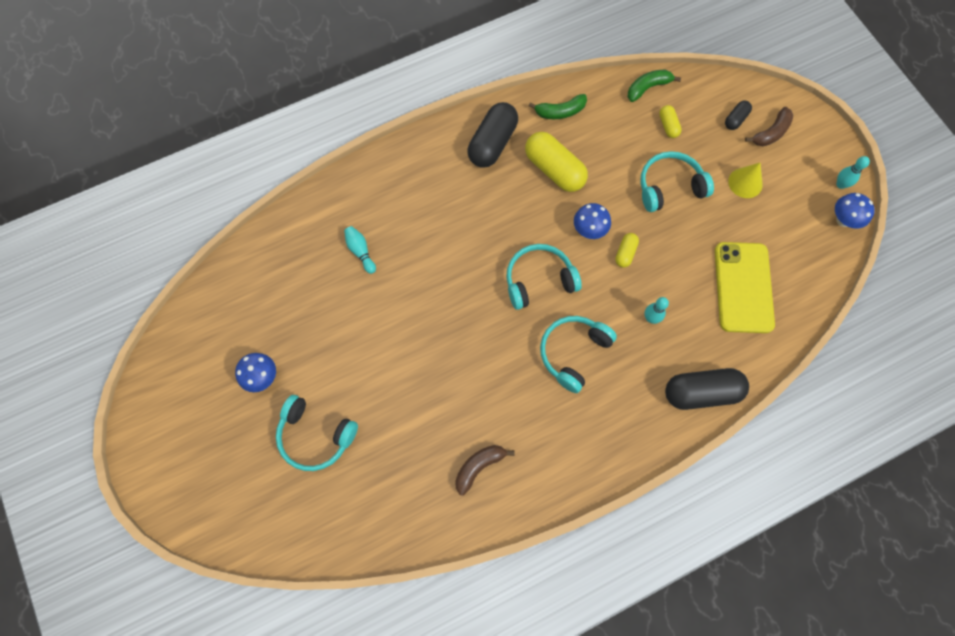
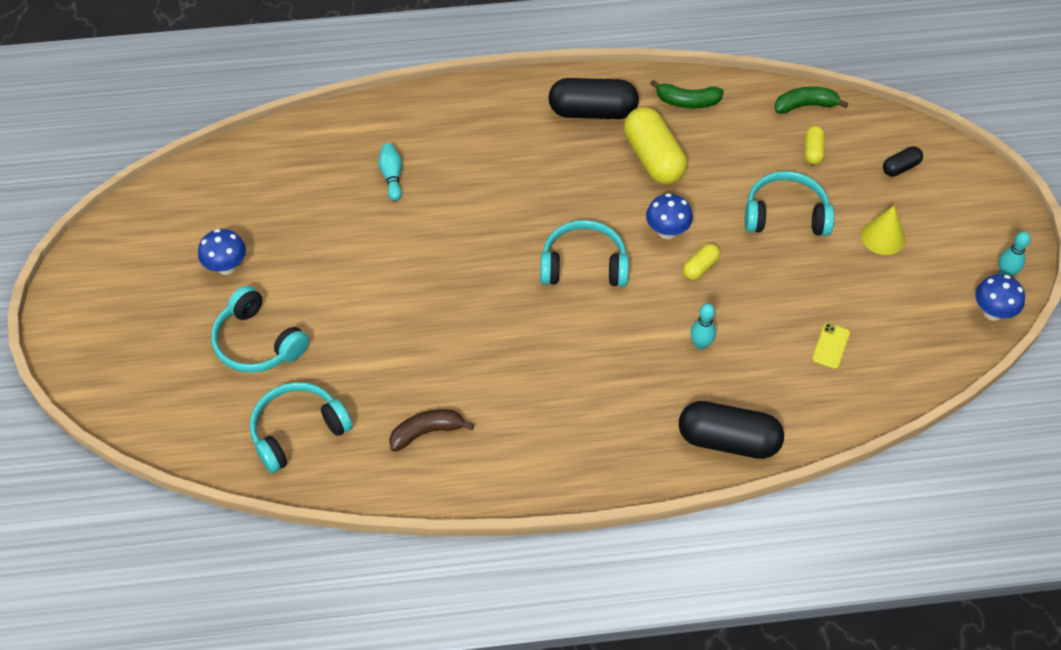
camera: 20 degrees right, 15 degrees down
black capsule [468,102,518,168] -> black capsule turned 45 degrees clockwise [548,78,639,119]
turquoise headphones [540,316,617,393] -> turquoise headphones moved to [250,382,353,473]
yellow phone [715,242,775,333] -> yellow phone [812,323,850,369], size x0.40
brown banana [745,107,793,146] -> none

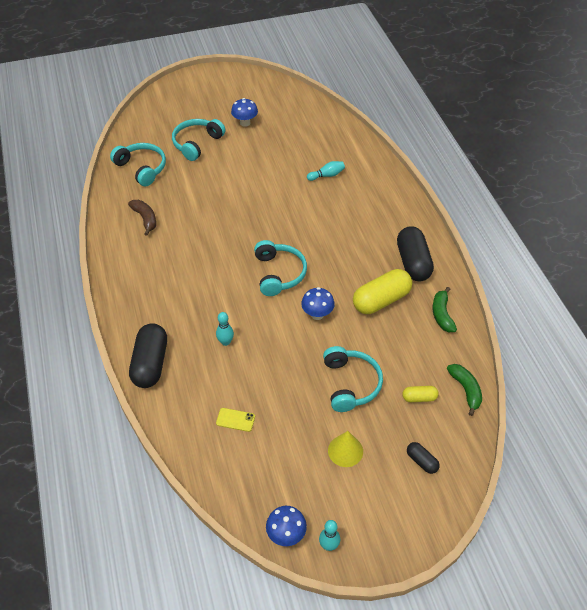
camera: 80 degrees right, 5 degrees down
yellow capsule [683,243,720,280] -> none

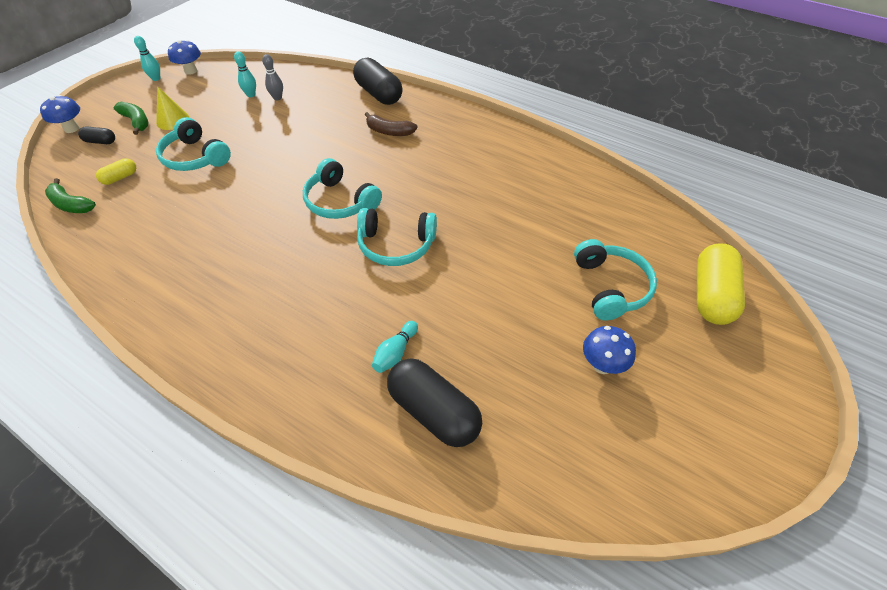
camera: 140 degrees right, 0 degrees up
turquoise headphones [110,143,166,186] -> turquoise headphones moved to [357,208,437,266]
brown banana [128,200,156,236] -> brown banana moved to [365,112,418,136]
turquoise bowling pin [216,312,234,346] -> turquoise bowling pin moved to [234,51,256,97]
yellow phone [216,408,255,432] -> grey bowling pin [262,54,283,100]
blue mushroom [301,287,335,320] -> blue mushroom moved to [40,95,80,133]
yellow capsule [353,269,412,314] -> yellow capsule moved to [697,243,745,325]
black capsule [397,226,434,281] -> black capsule moved to [387,358,482,447]
green banana [433,287,457,332] -> green banana moved to [114,102,148,135]

